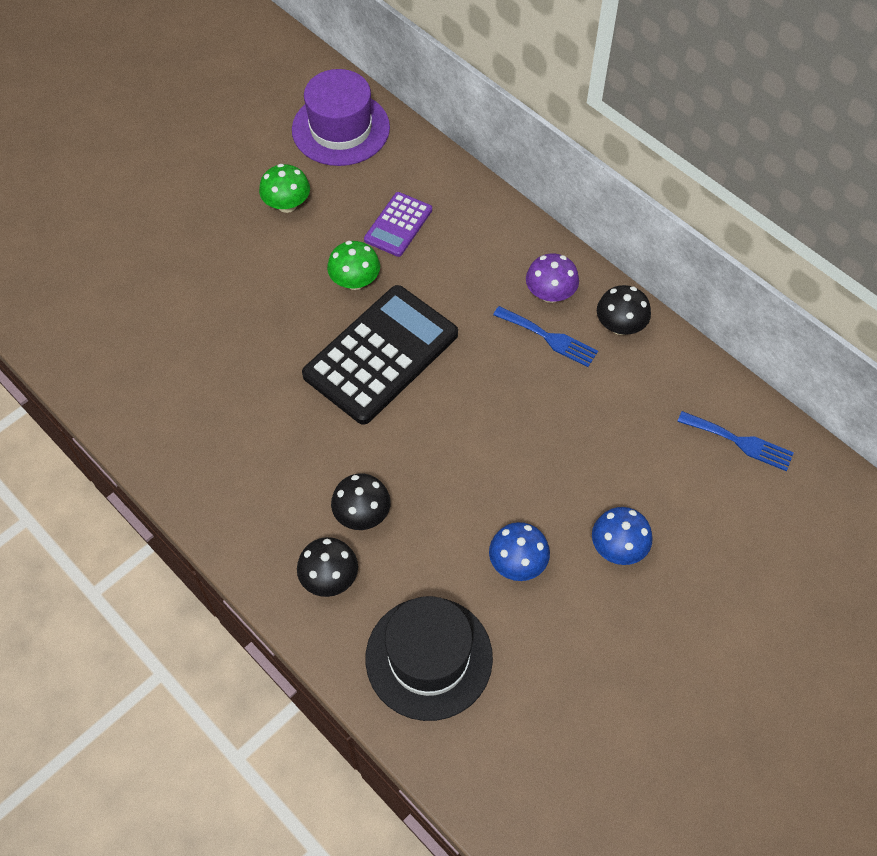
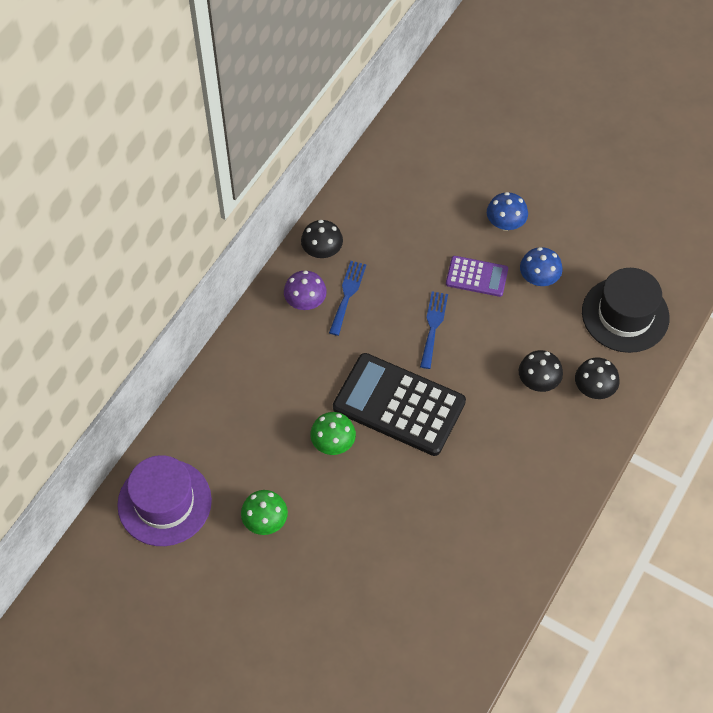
camera: 105 degrees left, 0 degrees up
purple calculator [364,192,432,257] -> purple calculator moved to [446,256,508,297]
blue fork [677,411,794,471] -> blue fork moved to [420,291,448,369]

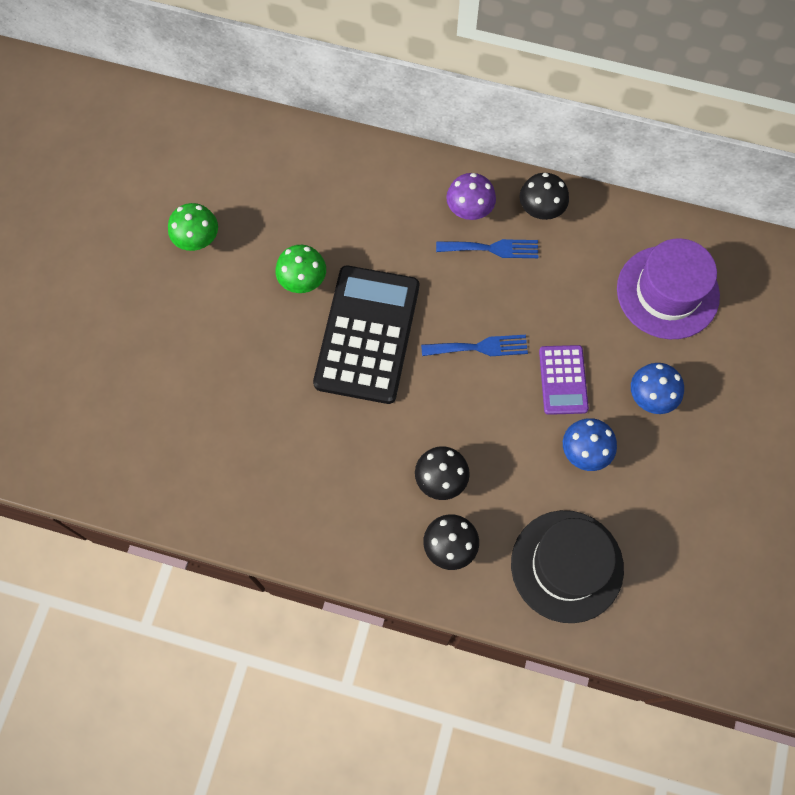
camera: 75 degrees right, 10 degrees up
purple hat [117,455,212,546] -> purple hat moved to [617,238,720,339]

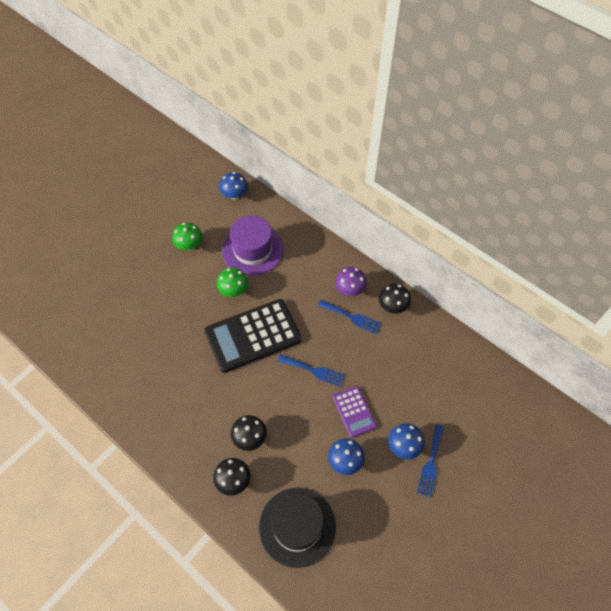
camera: 25 degrees right, 10 degrees down
black calculator [313,266,419,404] -> black calculator turned 150 degrees counterclockwise [205,299,302,373]
purple calculator [539,345,589,415] -> purple calculator turned 45 degrees counterclockwise [333,386,377,438]
purple hat [617,238,720,339] -> purple hat moved to [222,215,283,276]
none -> blue mushroom [219,172,248,200]
none -> blue fork [417,424,444,498]

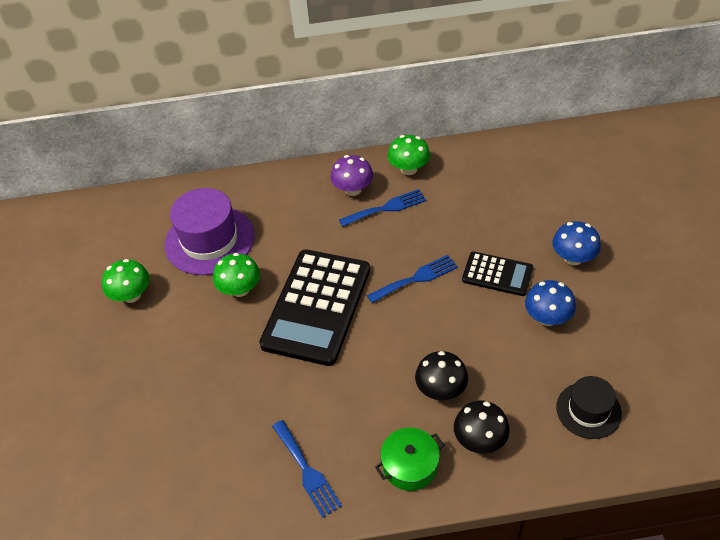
camera: 45 degrees left, 10 degrees down
blue mushroom [219,172,248,200] -> none
black hat [259,488,336,568] -> black hat [556,376,622,439], size x0.59
purple calculator [333,386,377,438] -> black calculator [462,251,533,296]
black mushroom [379,284,411,314] -> green mushroom [388,135,430,175]
blue fork [417,424,444,498] -> blue fork moved to [272,420,342,518]
none -> green pot [375,428,444,491]

